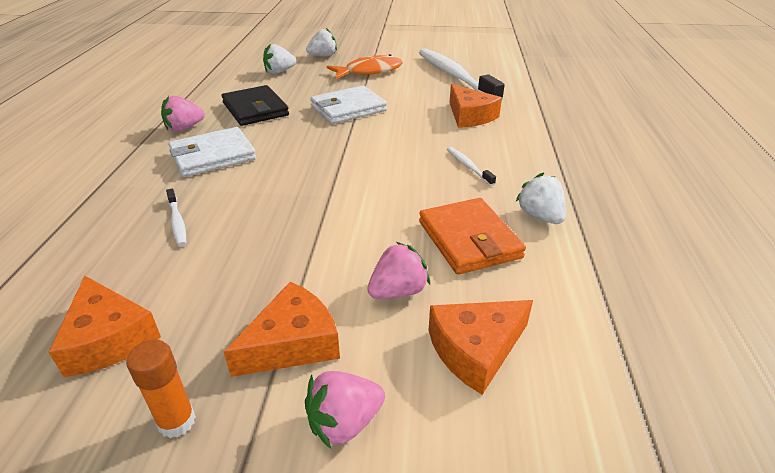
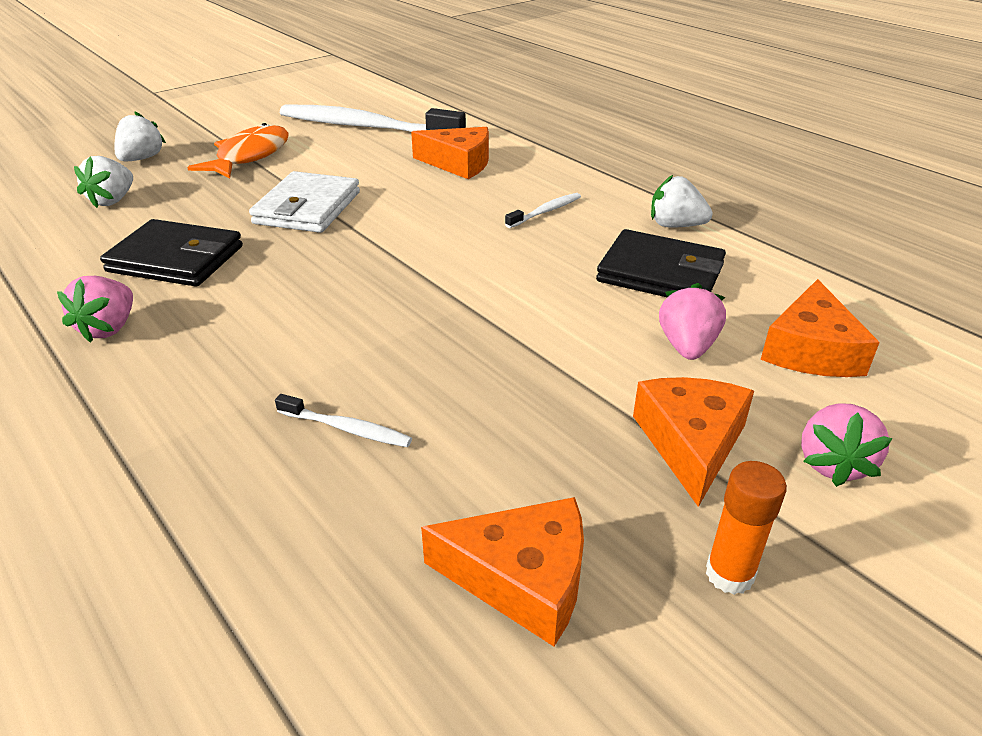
camera: 45 degrees left, 0 degrees up
white wallet [168,127,256,177] -> none
orange wallet [419,198,526,275] -> black wallet [596,229,726,298]
white toothbrush [447,147,496,186] -> white toothbrush turned 120 degrees clockwise [505,193,581,228]

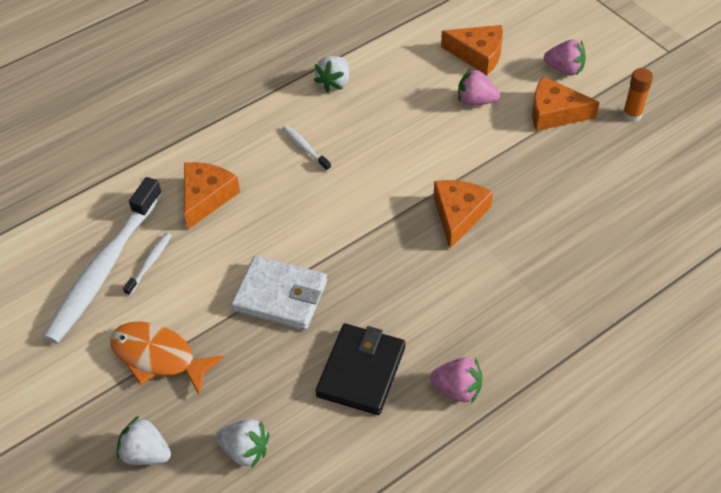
camera: 85 degrees left, 15 degrees up
white toothbrush [275,394,412,447] -> white toothbrush moved to [123,233,172,296]
orange cheese [421,497,584,646] -> orange cheese moved to [433,180,493,249]
black wallet [596,229,726,298] -> none

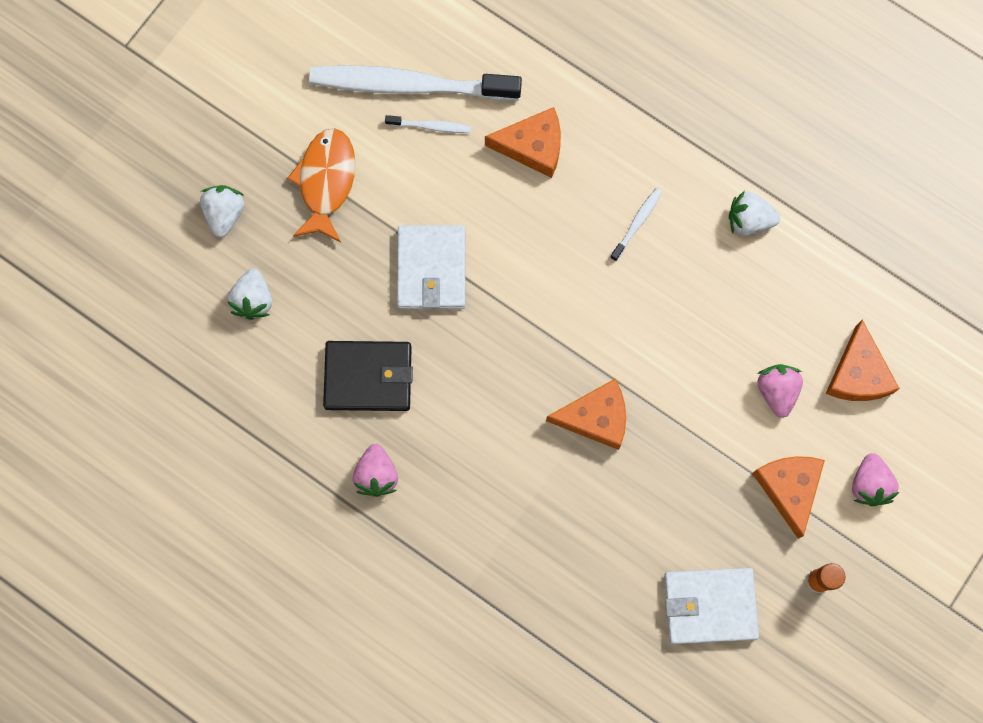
camera: 70 degrees right, 25 degrees up
none -> white wallet [664,568,759,644]

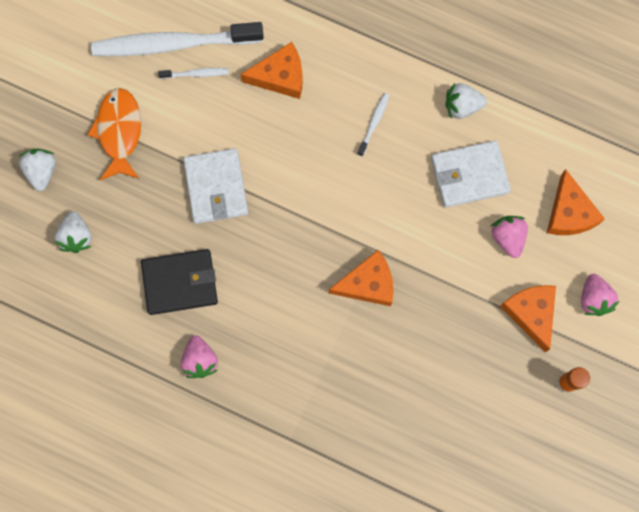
camera: 10 degrees left, 0 degrees up
white wallet [664,568,759,644] -> white wallet moved to [431,140,511,208]

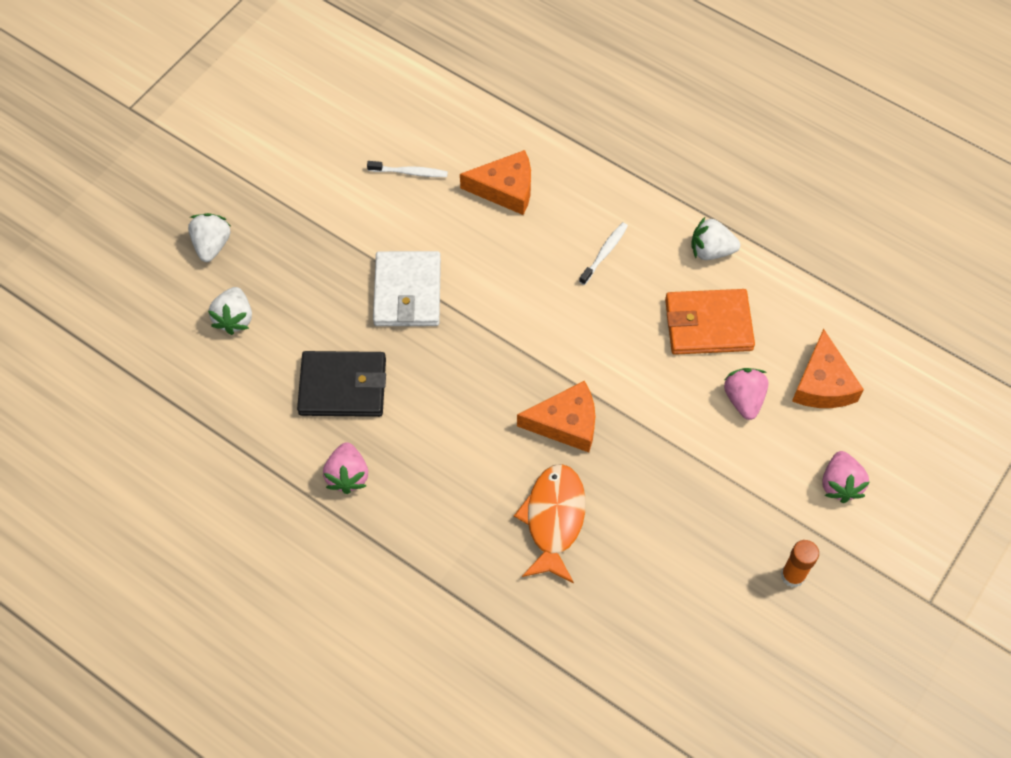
camera: 10 degrees right, 15 degrees down
orange fish [87,88,141,180] -> orange fish moved to [514,464,586,583]
white toothbrush [91,22,264,56] -> none
white wallet [431,140,511,208] -> orange wallet [665,289,755,355]
orange cheese [500,285,556,352] -> none

